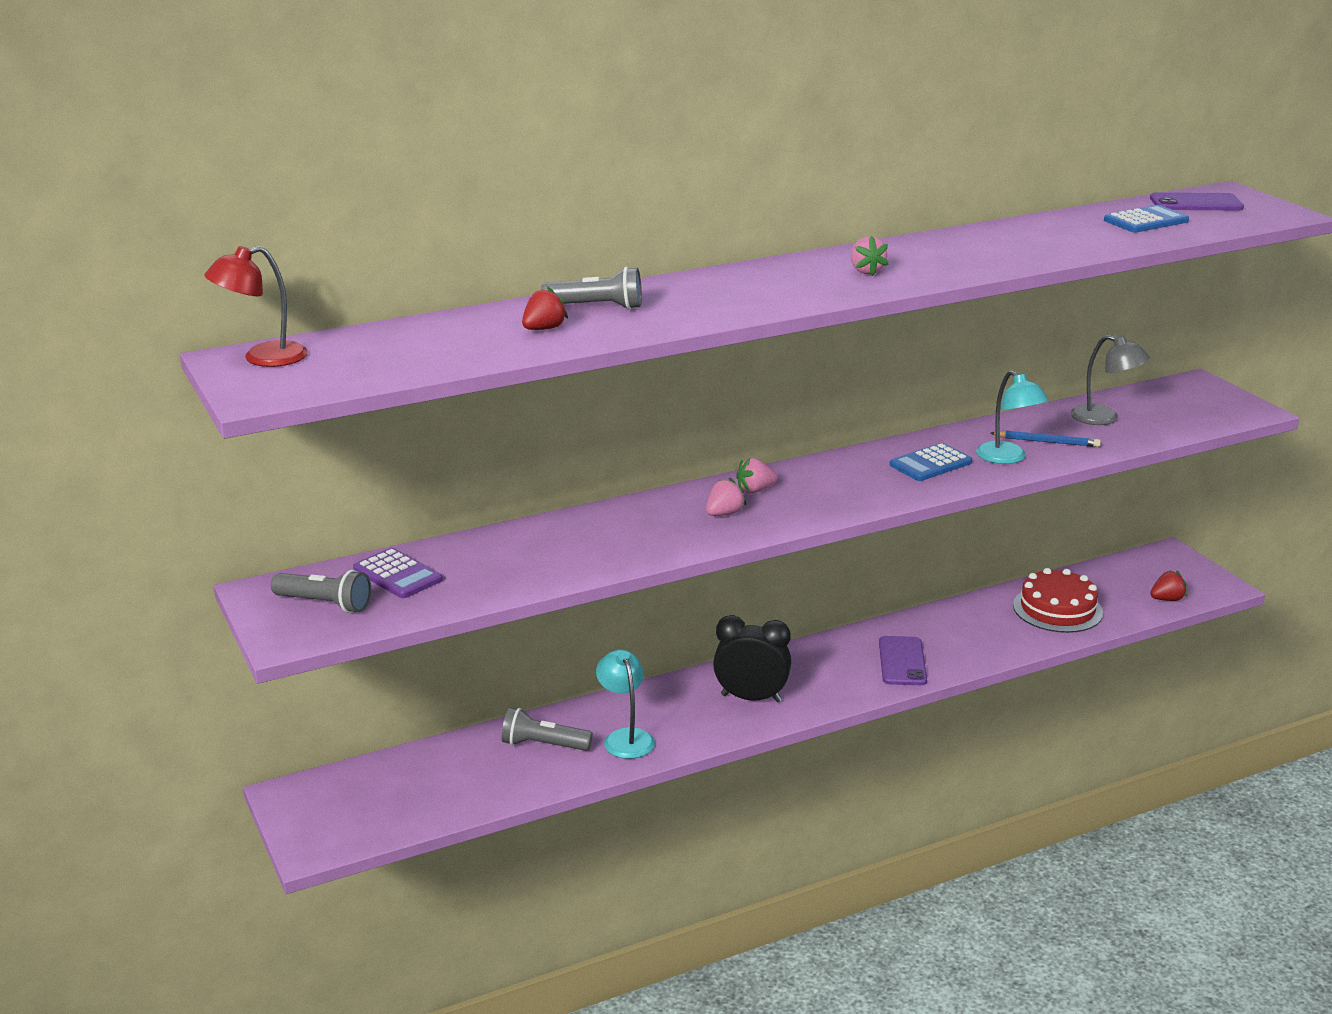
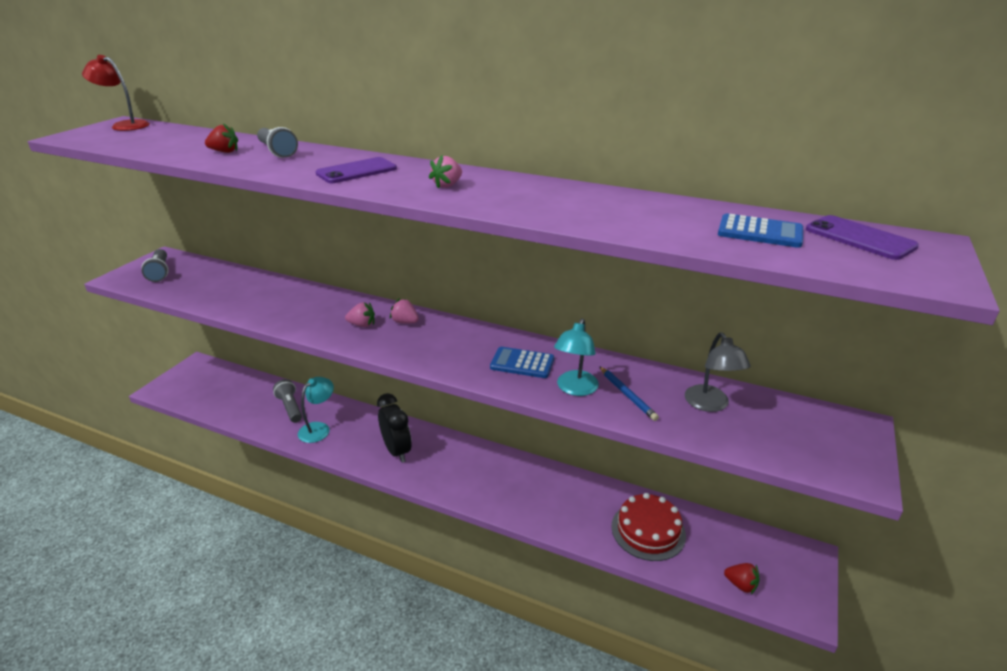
camera: 50 degrees right, 5 degrees up
purple calculator [353,548,443,598] -> none
purple phone [879,636,927,685] -> purple phone moved to [315,157,397,183]

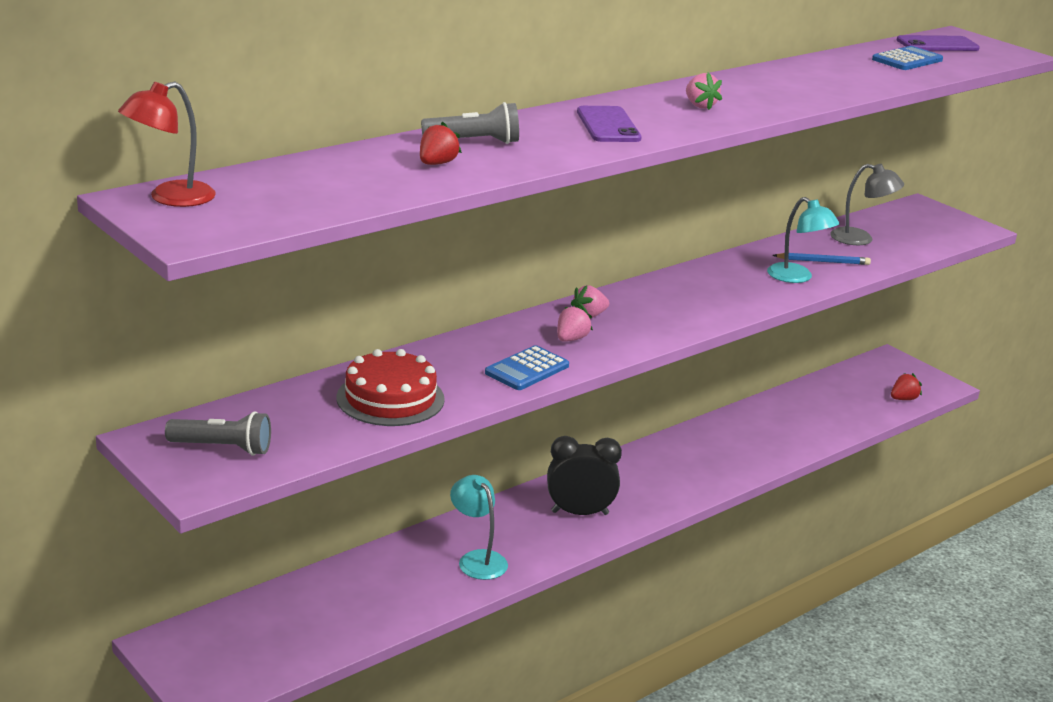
camera: 65 degrees left, 5 degrees down
grey flashlight [273,379,302,423] -> none
blue calculator [490,347,554,378] -> blue calculator moved to [485,345,569,390]
red cake [612,493,686,561] -> red cake moved to [336,349,445,426]

